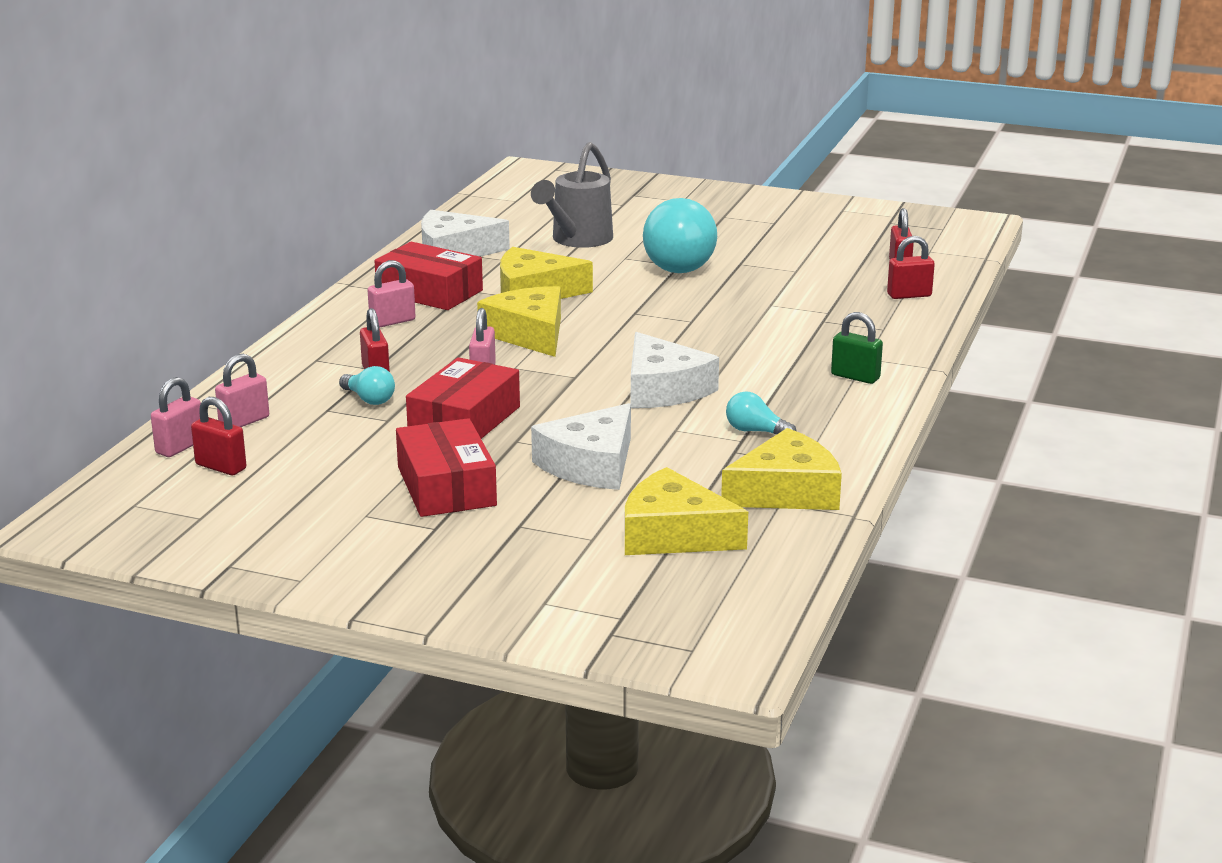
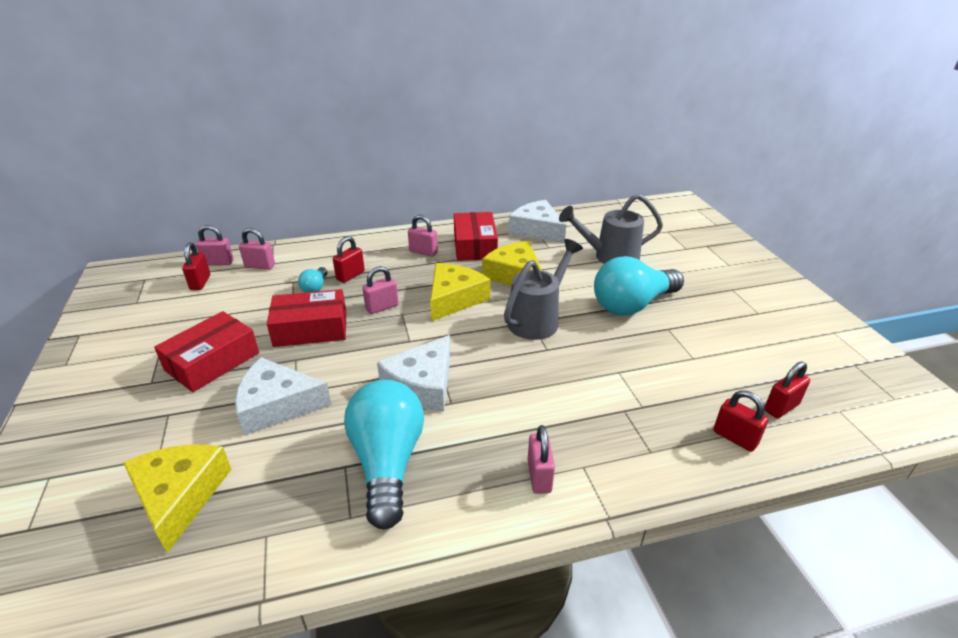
camera: 55 degrees right, 10 degrees up
yellow cheese [721,428,842,510] -> none
turquoise light bulb [726,391,797,434] -> turquoise light bulb [344,379,424,530], size x2.26
green padlock [831,312,883,384] -> pink padlock [528,425,555,494]
none -> grey watering can [504,239,583,340]

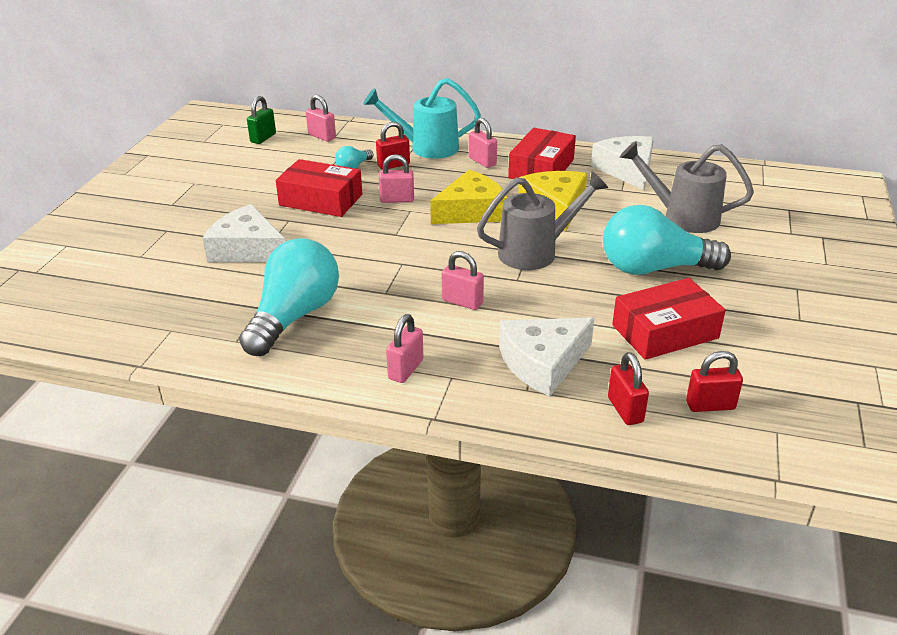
camera: 30 degrees right, 0 degrees up
yellow cheese [123,444,232,553] -> none
red box [154,311,259,392] -> red box moved to [612,278,726,360]
red padlock [182,242,210,290] -> green padlock [247,96,276,144]
pink padlock [196,225,234,266] -> pink padlock moved to [442,251,484,310]
white cheese [377,335,451,411] -> white cheese moved to [499,318,594,396]
none -> turquoise watering can [363,78,481,159]

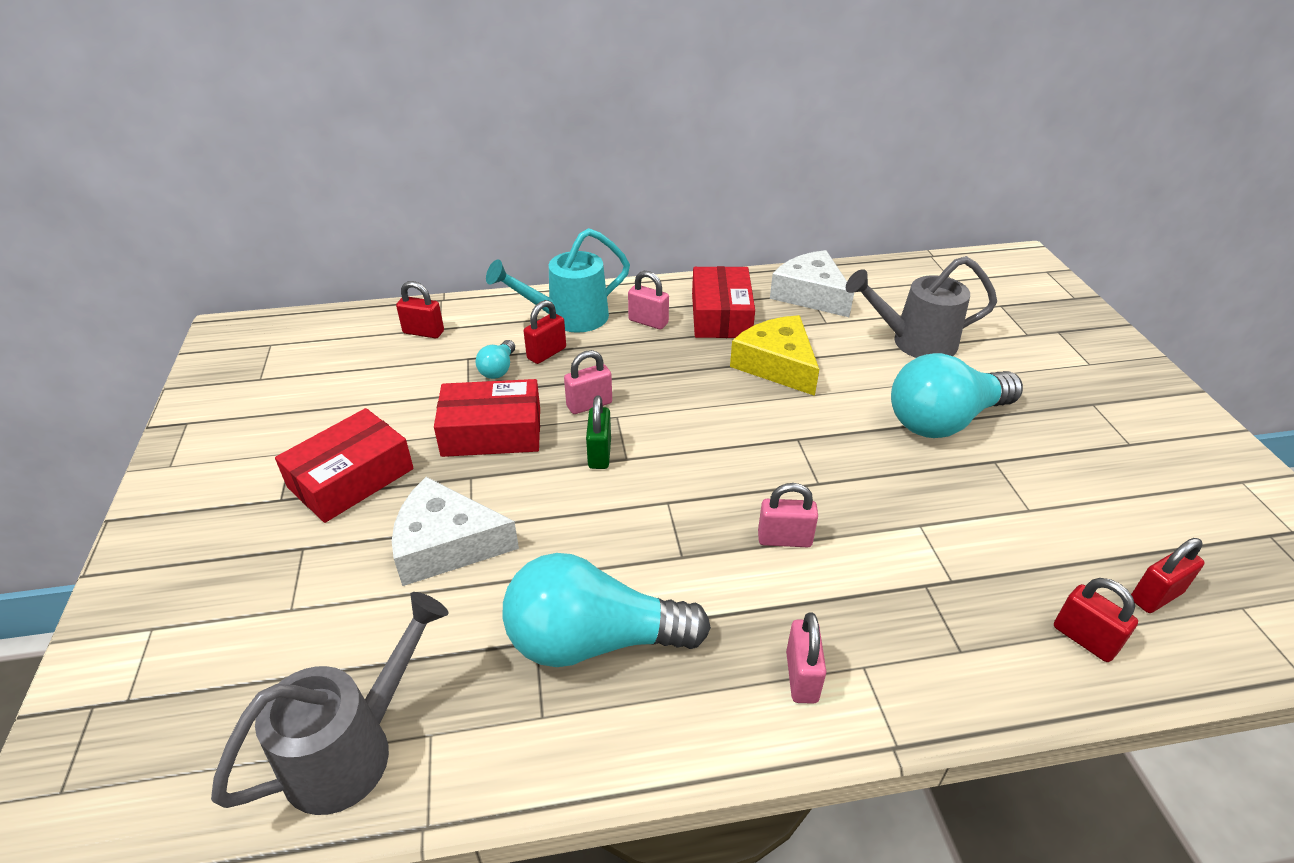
camera: 25 degrees left, 5 degrees up
turquoise light bulb [239,238,339,356] -> turquoise light bulb turned 90 degrees counterclockwise [502,553,711,667]
green padlock [247,96,276,144] -> green padlock moved to [586,396,611,469]
pink padlock [306,95,336,142] -> red padlock [396,281,444,338]
yellow cheese [430,170,507,224] -> none
grey watering can [477,171,608,270] -> grey watering can moved to [211,592,449,815]
white cheese [499,318,594,396] -> none
red box [612,278,726,360] -> red box moved to [275,408,414,523]

